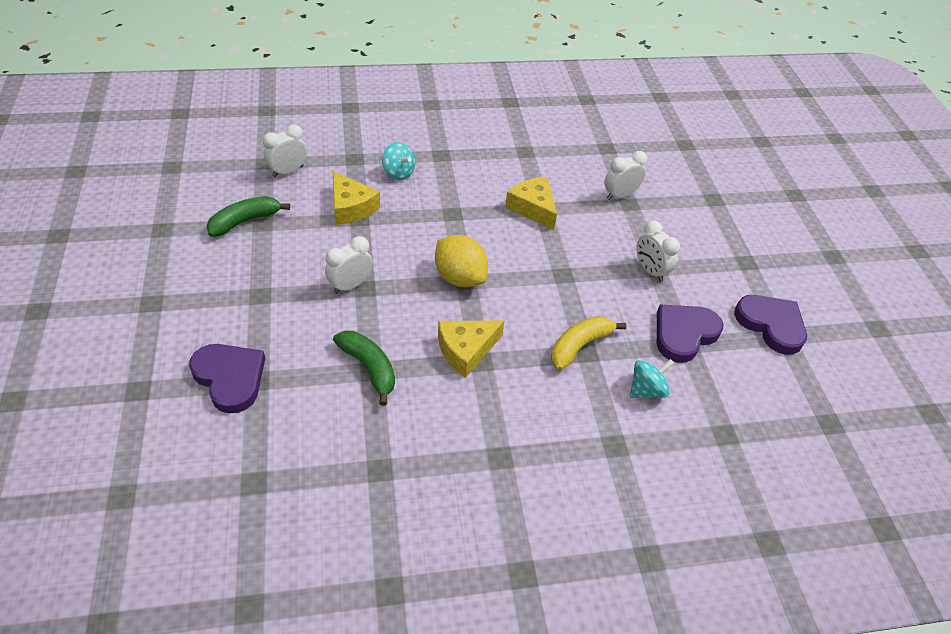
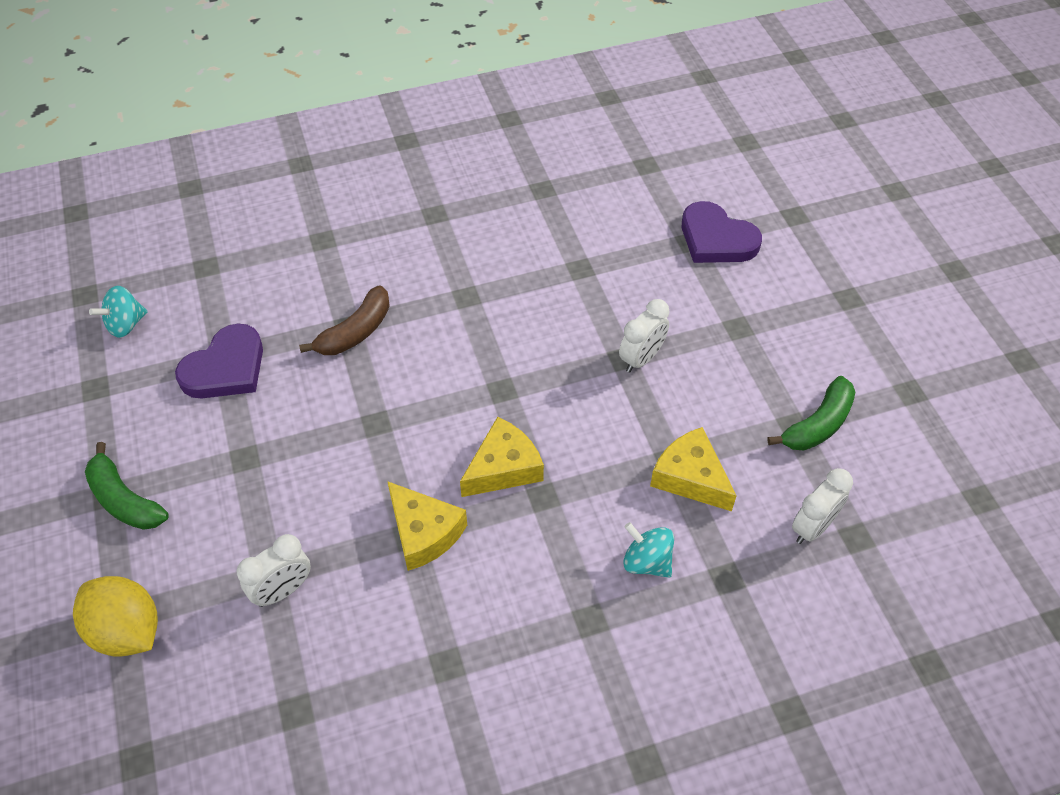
camera: 175 degrees right, 5 degrees up
green banana [333,331,395,406] -> green banana moved to [85,442,169,530]
yellow lemon [435,235,488,287] -> yellow lemon moved to [73,576,158,657]
yellow cheese [438,320,504,378] -> yellow cheese moved to [460,417,544,497]
yellow banana [551,316,626,370] -> brown banana [299,285,390,355]
turquoise spinning top [630,359,674,398] -> turquoise spinning top moved to [89,286,148,338]
white clock [636,221,680,282] -> none
purple heart [734,295,807,355] -> none

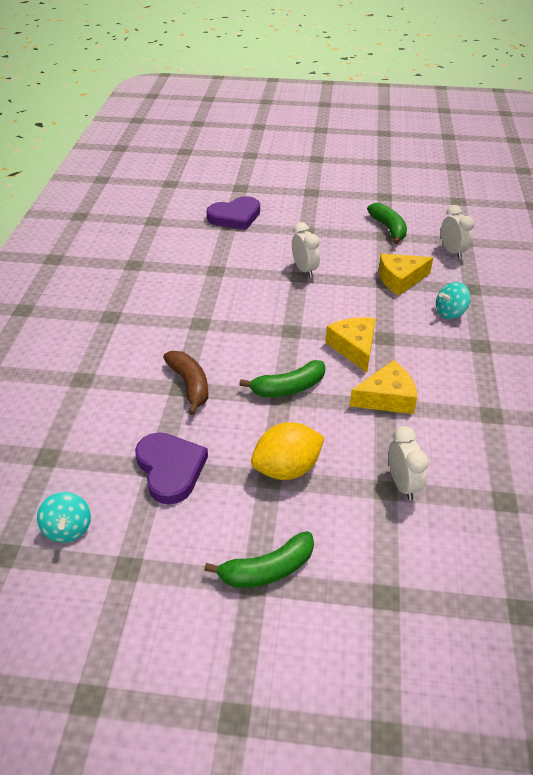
camera: 65 degrees left, 10 degrees down
yellow lemon [73,576,158,657] -> yellow lemon moved to [251,422,325,480]
none -> green banana [239,360,326,397]

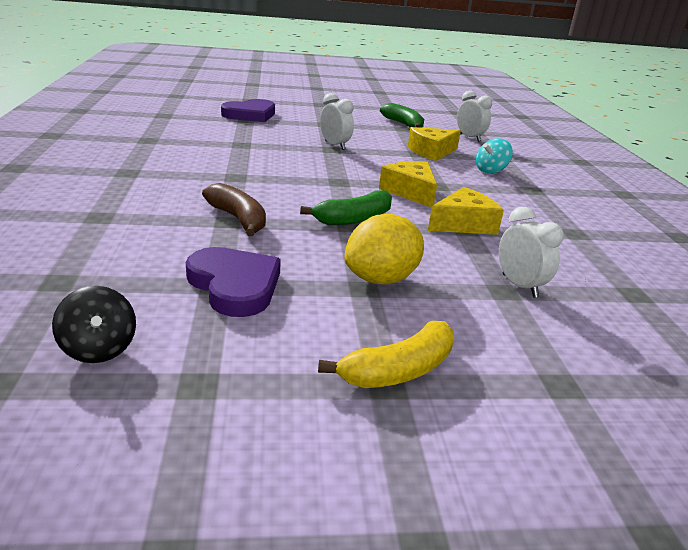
camera: 15 degrees left, 15 degrees down
turquoise spinning top [37,492,91,543] -> black spinning top [52,286,136,363]
green banana [204,531,314,588] -> yellow banana [318,321,454,388]

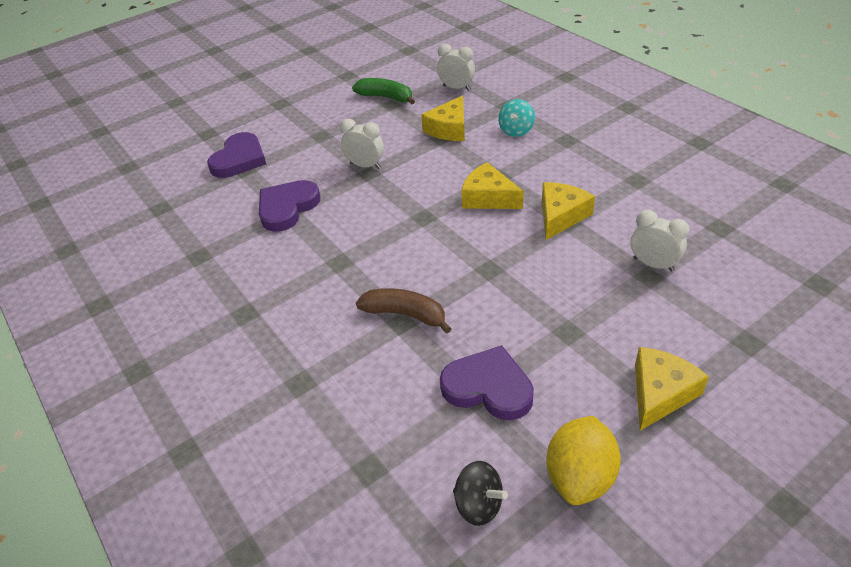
camera: 25 degrees left, 15 degrees up
green banana [300,190,392,225] -> none
yellow banana [318,321,454,388] -> yellow cheese [635,347,709,431]
yellow lemon [344,214,424,285] -> yellow lemon moved to [546,416,621,505]
none -> purple heart [259,180,321,232]

